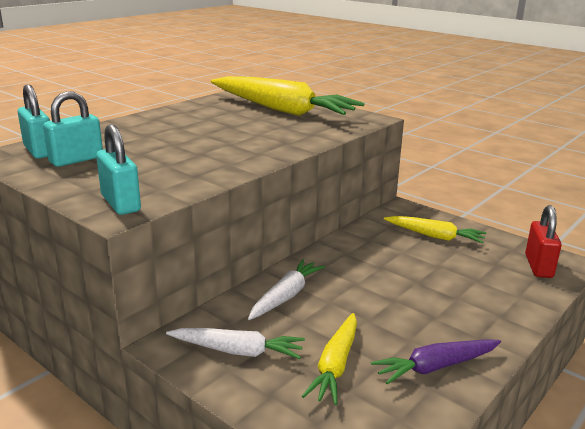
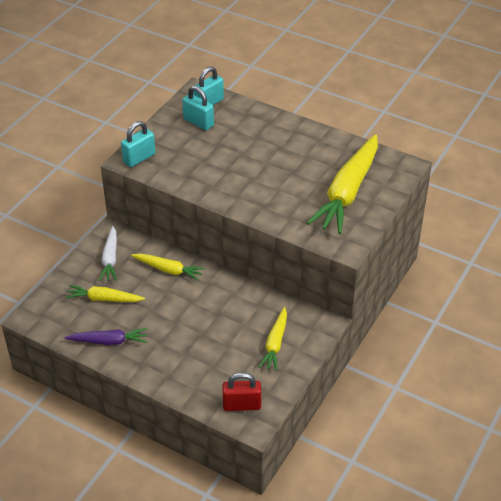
camera: 80 degrees right, 20 degrees up
white carrot [248,259,325,320] -> yellow carrot [131,253,205,281]
purple carrot [371,339,501,384] -> purple carrot turned 120 degrees clockwise [65,328,147,345]

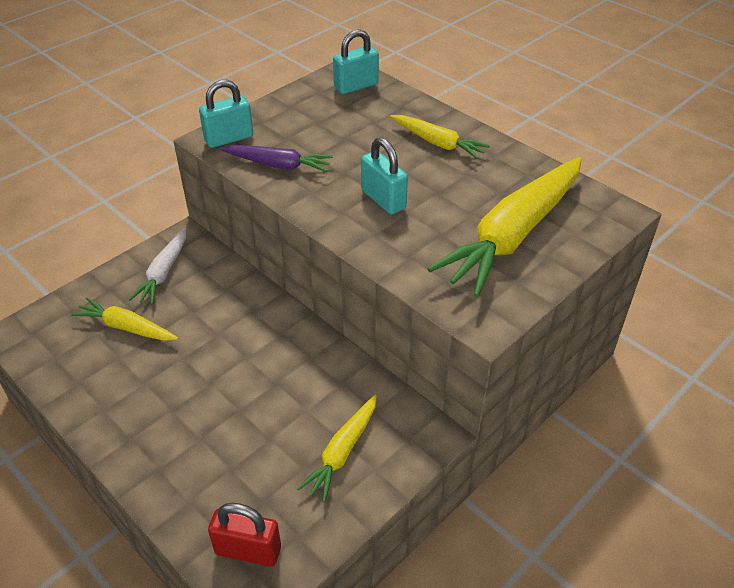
camera: 15 degrees right, 0 degrees up
purple carrot [65,328,147,345] -> purple carrot moved to [220,145,333,172]
yellow carrot [131,253,205,281] -> yellow carrot moved to [390,115,490,159]
turquoise padlock [182,86,214,130] -> turquoise padlock moved to [361,137,408,215]

